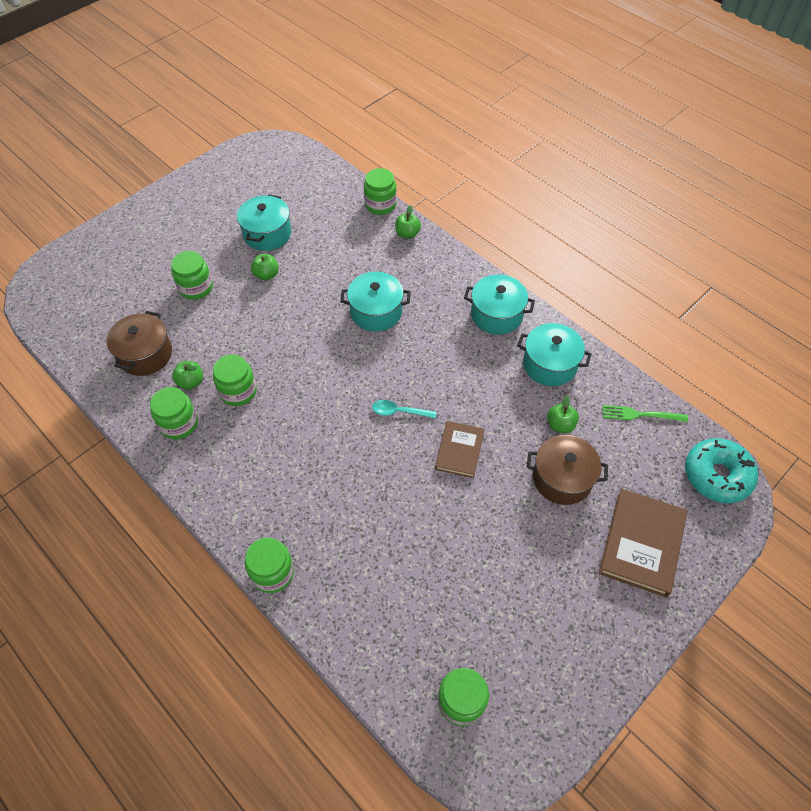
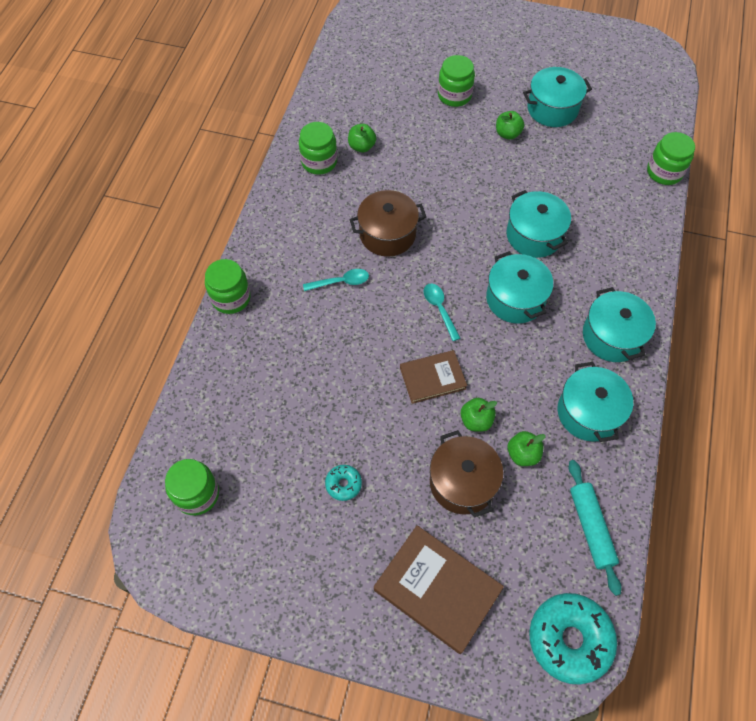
camera: 60 degrees right, 5 degrees up
brown pot [106,311,172,376] -> brown pot moved to [349,190,426,257]
green jar [213,354,257,406] -> none
green apple [395,205,421,239] -> green apple moved to [460,398,497,432]
brown book [599,489,687,598] -> brown book turned 45 degrees clockwise [374,525,504,654]
green fork [602,405,688,422] -> turquoise rolling pin [569,460,622,596]
none -> turquoise spoon [303,269,369,291]
none -> turquoise donut [325,465,362,501]
none -> turquoise pot [486,251,553,324]

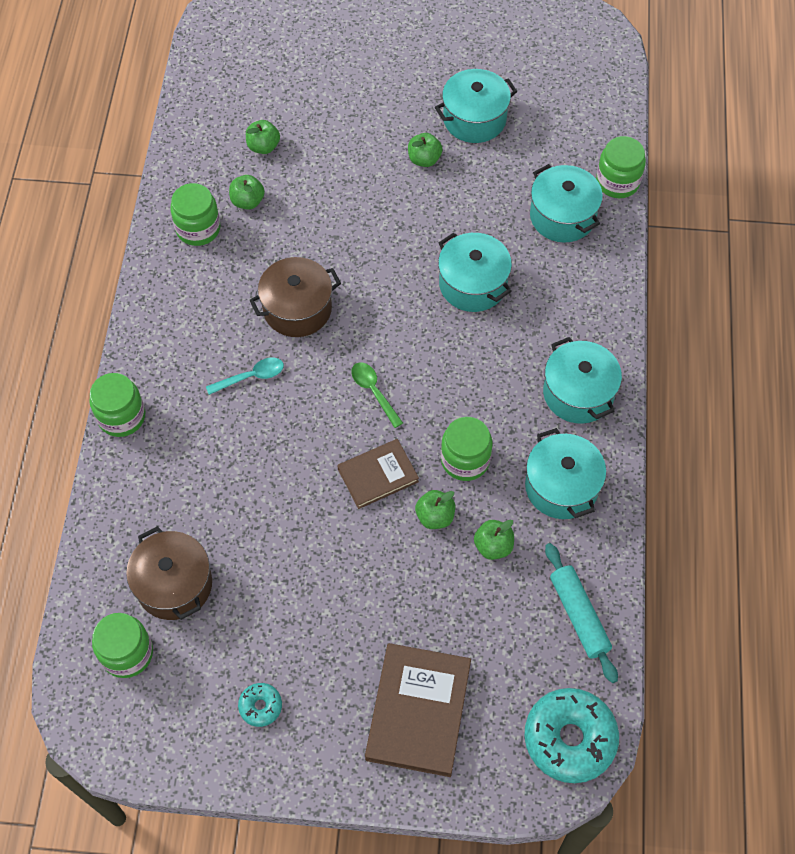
camera: 10 degrees left, 0 degrees up
turquoise donut [325,465,362,501] -> turquoise donut moved to [238,683,282,727]
brown book [374,525,504,654] -> brown book turned 75 degrees clockwise [365,643,471,777]
turquoise spoon [424,283,460,341] -> green spoon [351,362,403,428]
brown pot [430,430,503,518] -> brown pot moved to [126,526,212,620]
green jar [438,55,475,107] -> green jar moved to [441,417,493,481]
turquoise pot [486,251,553,324] -> turquoise pot moved to [530,164,603,242]
none -> green apple [246,120,280,154]

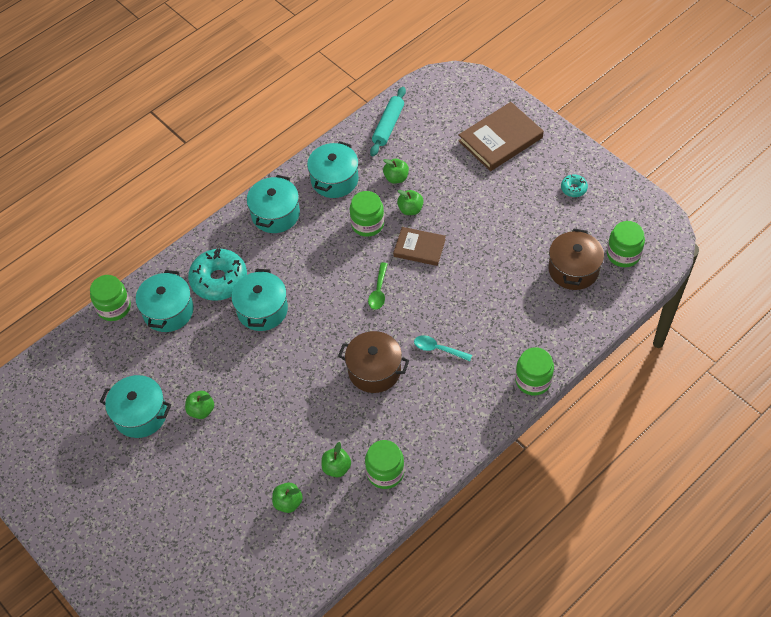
camera: 135 degrees left, 5 degrees down
turquoise donut [524,688,619,783] -> turquoise donut moved to [188,249,247,301]

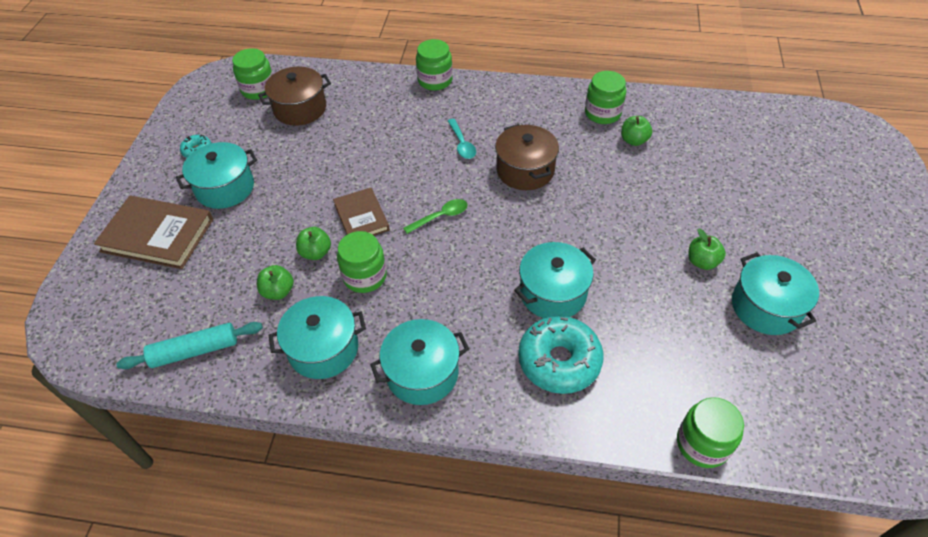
camera: 130 degrees left, 5 degrees down
turquoise pot [136,270,194,332] -> turquoise pot moved to [176,142,257,209]
green apple [272,483,303,513] -> none

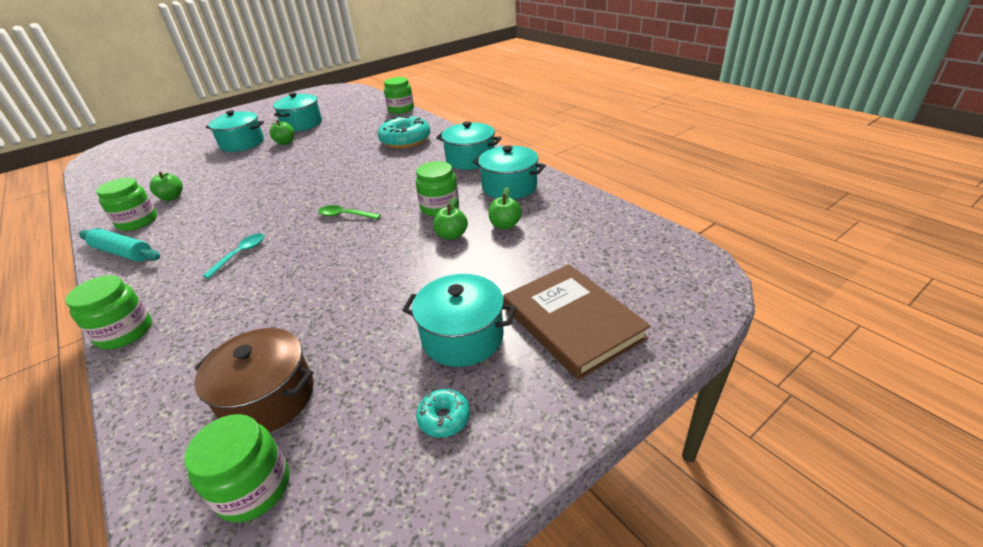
camera: 135 degrees left, 15 degrees down
turquoise rolling pin [116,322,263,369] -> turquoise rolling pin moved to [79,228,160,262]
brown book [333,188,390,236] -> none
brown pot [495,124,559,190] -> none
turquoise pot [514,242,596,318] -> turquoise pot moved to [206,110,264,152]

